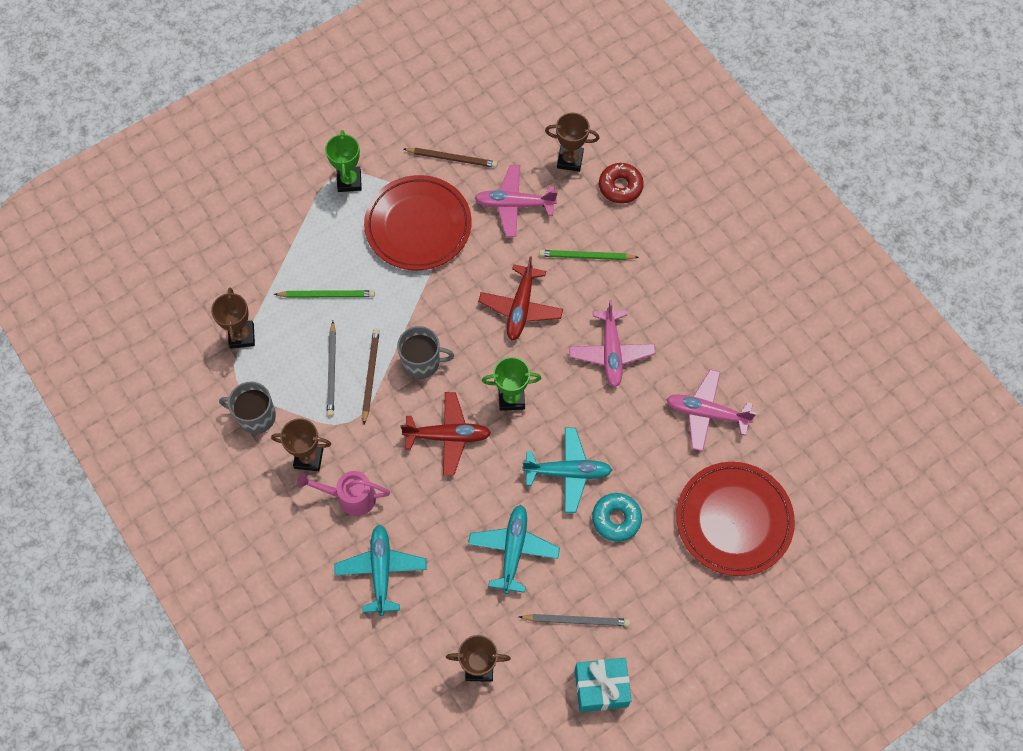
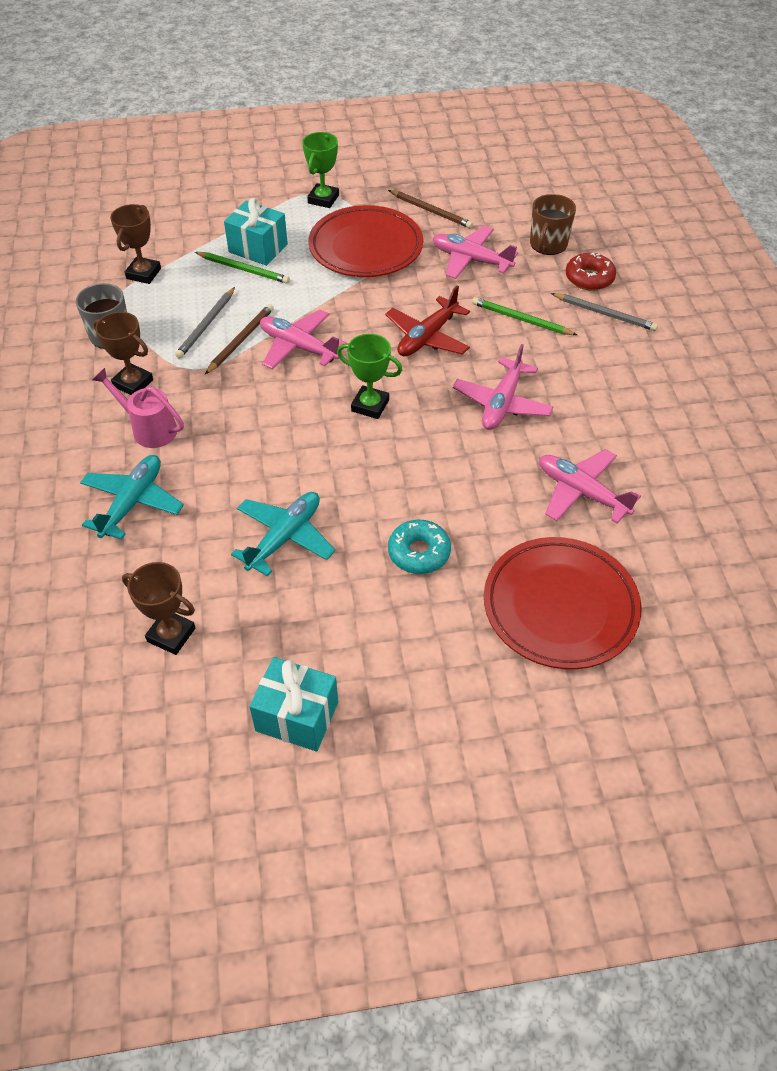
camera: 25 degrees right, 15 degrees down
grey mug [397,326,454,379] -> pink plane [260,309,347,369]
red plane [400,392,491,476] -> none
grey pencil [519,614,630,626] -> grey pencil moved to [551,293,658,331]
turquoise plane [523,428,612,513] -> none
brown trophy [545,113,599,172] -> brown mug [530,194,576,255]
none -> turquoise gift [224,198,288,266]

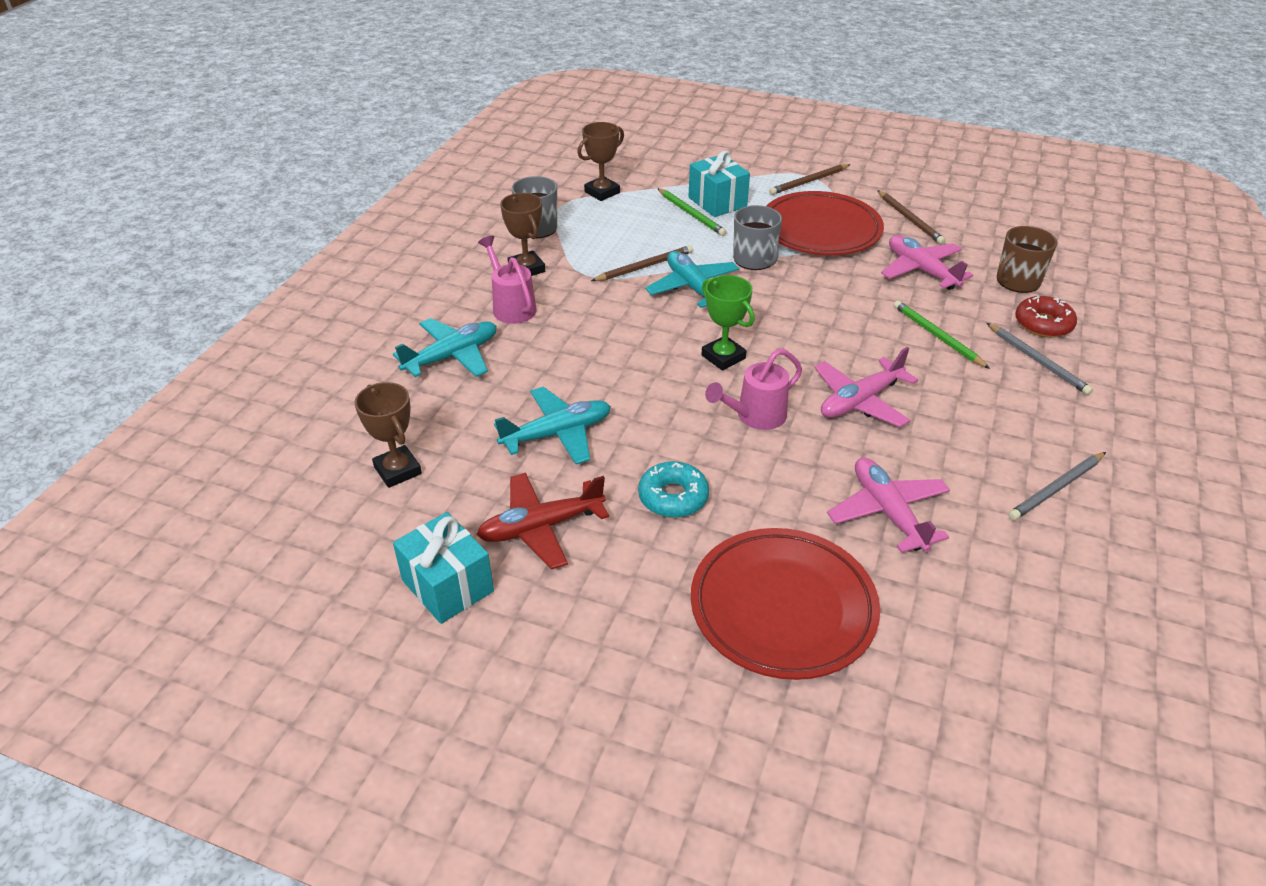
camera: 30 degrees right, 10 degrees down
grey pencil [175,287,235,359] -> grey pencil moved to [1008,452,1106,520]
pink plane [260,309,347,369] -> turquoise plane [645,251,740,308]
green trophy [302,132,339,208] -> brown pencil [769,164,851,195]
red plane [385,285,470,356] -> red plane moved to [477,473,609,569]
none -> pink watering can [705,348,802,430]
none -> grey mug [733,205,782,270]

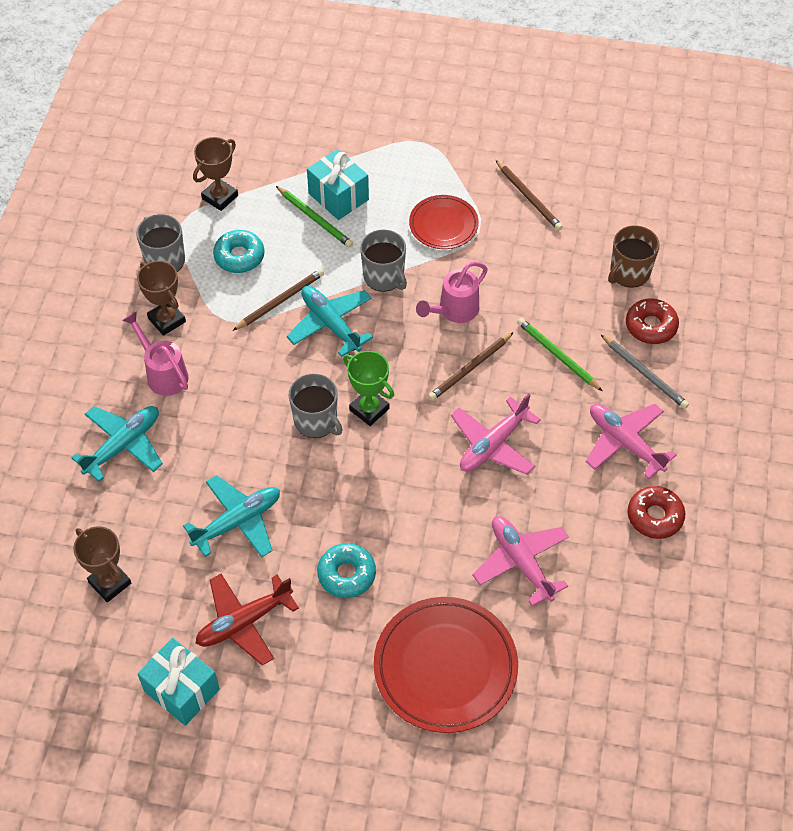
camera: 10 degrees left, 15 degrees up
pink watering can [705,348,802,430] -> pink watering can moved to [416,261,488,323]
red plate [766,191,884,255] -> red plate [409,195,479,249], size x0.58
brown pencil [769,164,851,195] -> brown pencil moved to [428,332,514,401]
pink plane [881,235,973,290] -> pink plane moved to [585,404,676,479]
grey pencil [1008,452,1106,520] -> red donut [627,486,685,539]
none -> turquoise donut [213,230,265,273]
none -> grey mug [289,374,343,438]

